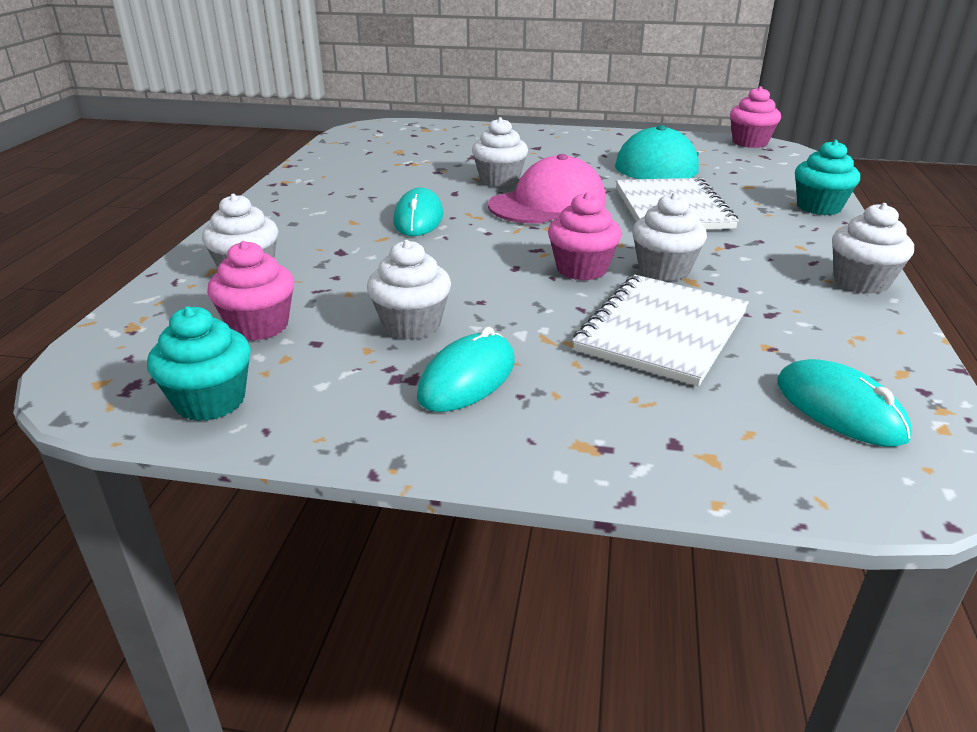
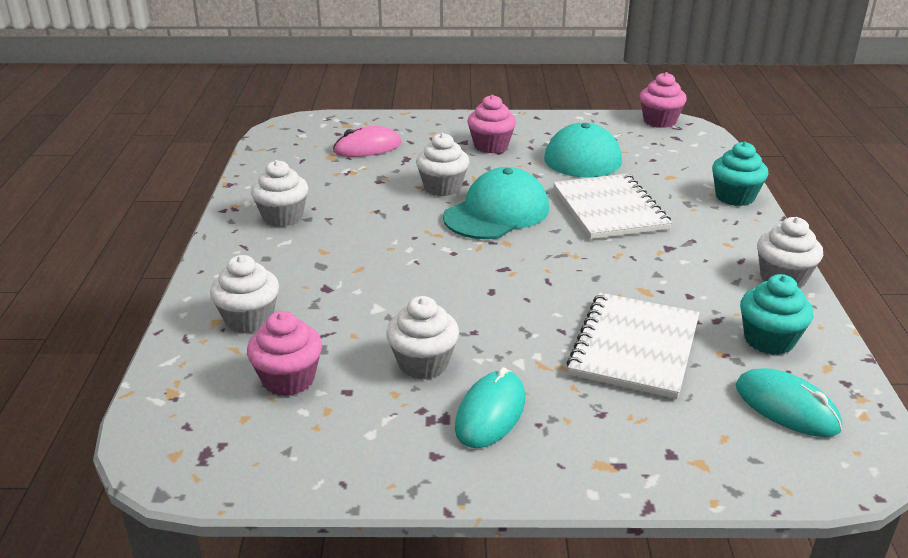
camera: 10 degrees left, 0 degrees up
turquoise cupcake [147,306,251,421] -> turquoise cupcake moved to [740,274,813,355]
turquoise mouse [393,187,443,236] -> none
pink cap [488,154,606,224] -> turquoise cap [443,167,549,239]
pink cupcake [548,192,622,280] -> pink cupcake moved to [467,95,516,153]
white cupcake [632,192,707,281] -> white cupcake moved to [251,160,308,227]
none -> pink mouse [333,126,402,157]

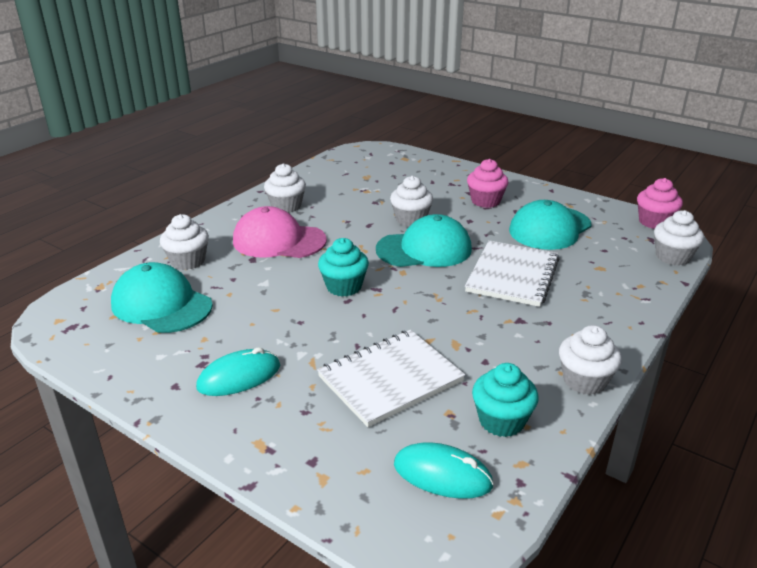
camera: 35 degrees right, 0 degrees up
pink cupcake [247,311,322,396] -> turquoise cap [111,262,213,333]
pink mouse [333,126,402,157] -> none
white cupcake [386,296,459,379] -> white cupcake moved to [654,210,704,266]
turquoise cupcake [712,142,768,206] -> turquoise cupcake moved to [318,238,369,297]
turquoise mouse [736,368,842,437] -> turquoise mouse turned 60 degrees counterclockwise [394,442,494,499]
none -> pink cap [233,206,327,258]

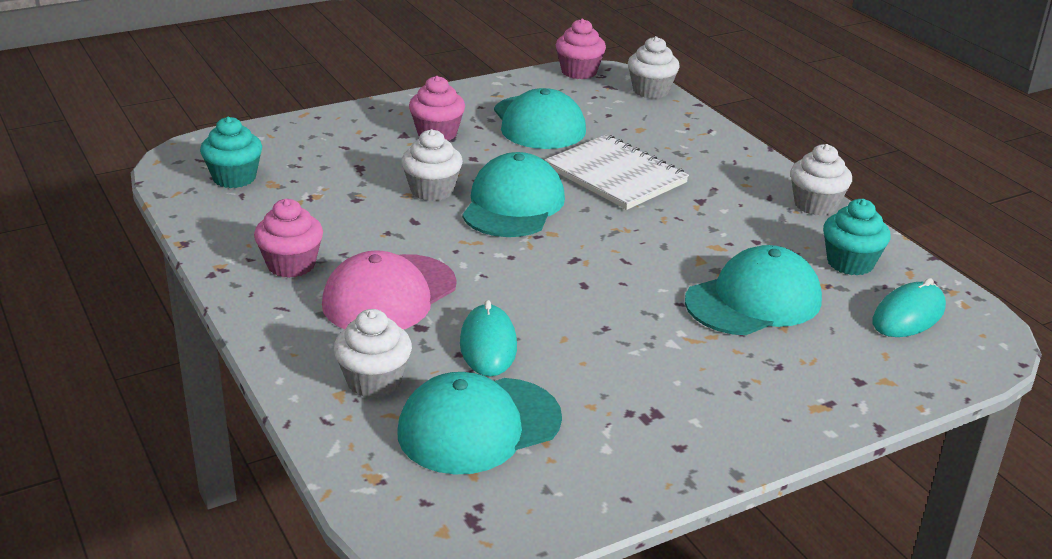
camera: 65 degrees left, 0 degrees up
turquoise mouse [196,347,280,396] -> turquoise mouse moved to [460,300,517,377]
white cupcake [264,163,306,213] -> pink cupcake [254,199,323,278]
white notebook [317,330,465,427] -> turquoise cap [685,245,822,335]
turquoise cupcake [318,238,369,297] -> turquoise cupcake moved to [200,117,262,188]

